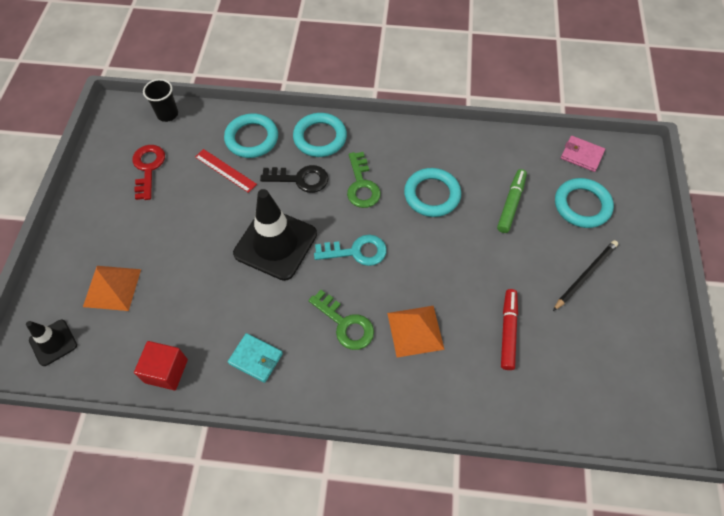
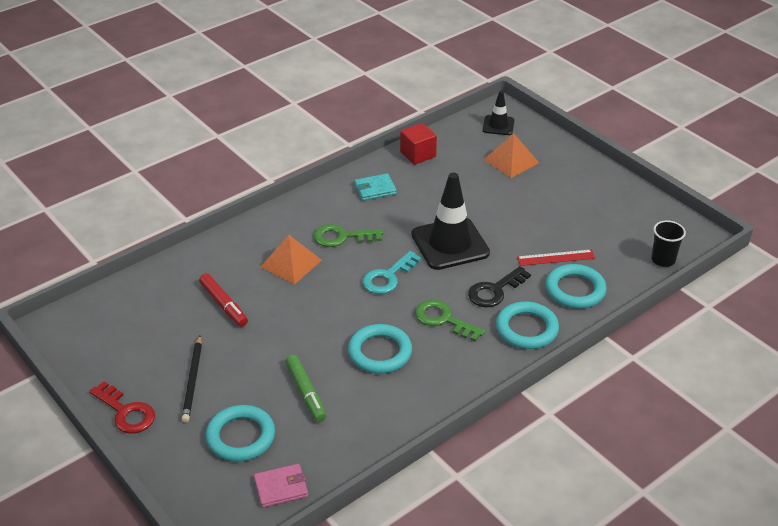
camera: 135 degrees right, 20 degrees down
red key [132,145,165,200] -> red key moved to [89,381,155,434]

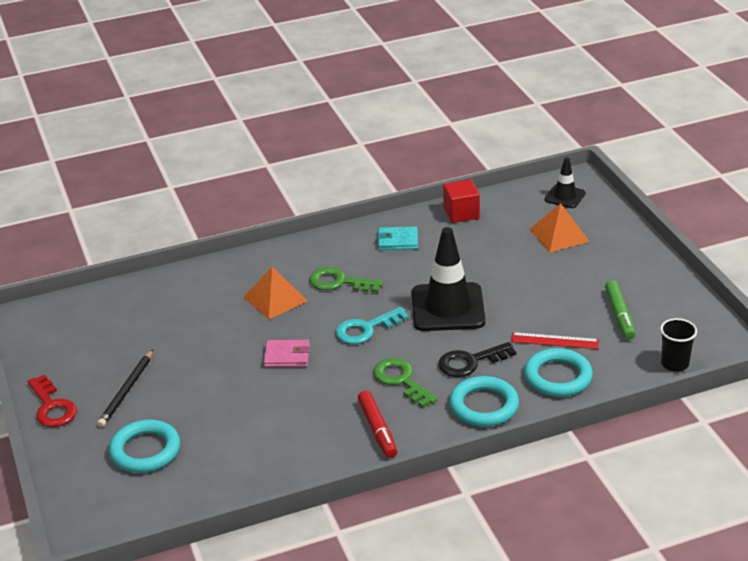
camera: 20 degrees right, 5 degrees down
red marker [199,274,248,327] -> red marker moved to [358,390,397,458]
pink wallet [254,464,308,508] -> pink wallet moved to [264,340,310,367]
green marker [285,355,327,422] -> green marker moved to [605,280,636,340]
turquoise ring [348,324,412,374] -> none

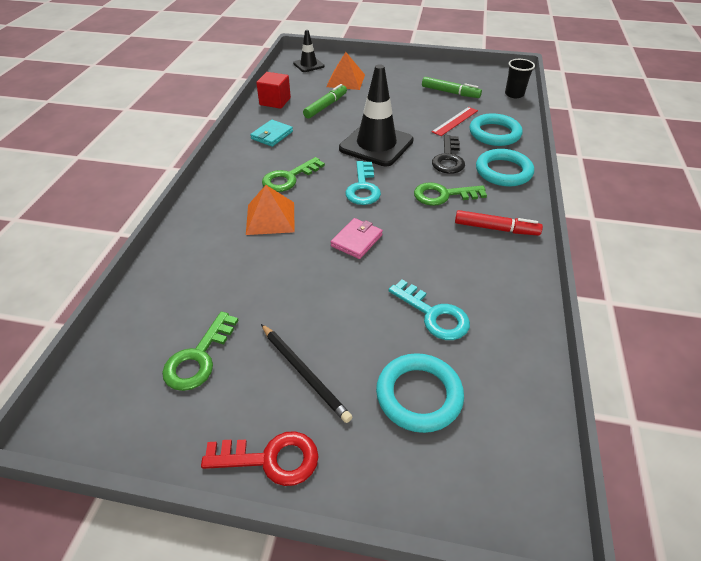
camera: 60 degrees left, 10 degrees up
none -> green key [162,311,239,391]
none -> green marker [303,84,347,119]
none -> turquoise key [388,279,470,340]

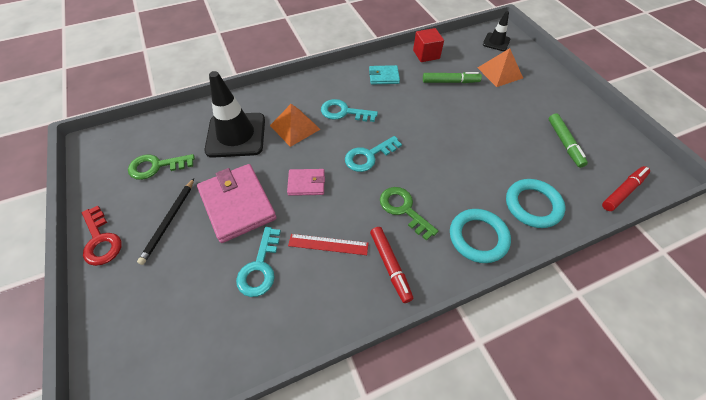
camera: 55 degrees right, 10 degrees up
green key [262,157,325,192] -> turquoise key [321,99,378,122]
black traffic cone [339,64,414,166] -> black traffic cone moved to [204,71,265,158]
turquoise ring [376,353,464,433] -> none
red ruler [432,107,478,136] -> red ruler moved to [288,234,368,255]
black key [432,135,465,174] -> none
black cup [505,59,535,98] -> red marker [602,166,650,211]
none -> pink wallet [197,164,277,243]

